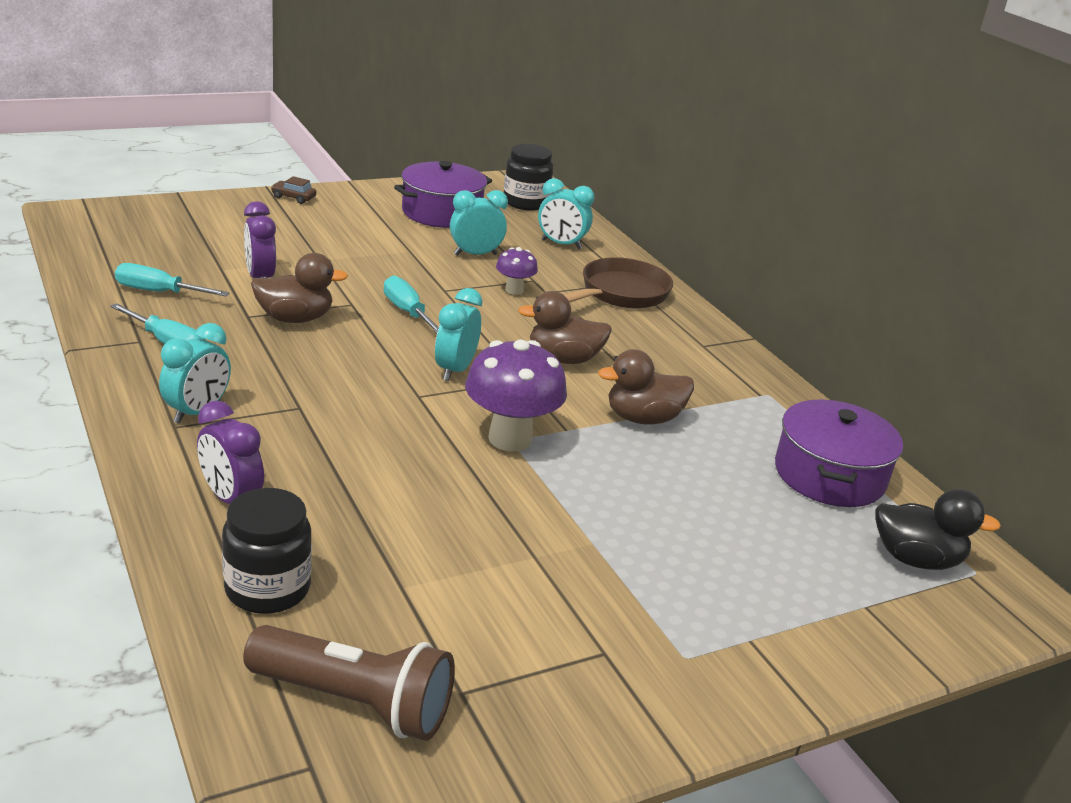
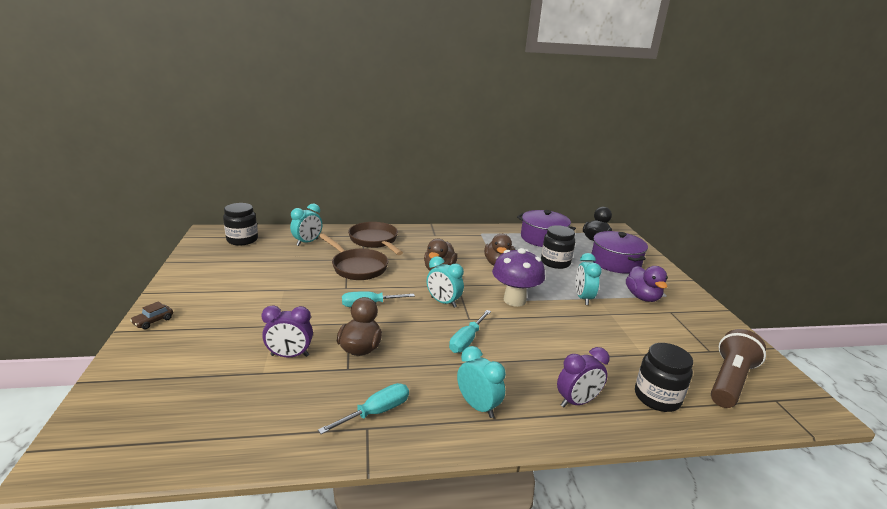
camera: 70 degrees left, 5 degrees down
turquoise screwdriver [115,263,229,296] -> turquoise screwdriver moved to [449,310,491,353]
purple pot [394,161,492,228] -> purple pot moved to [591,231,648,274]
turquoise clock [450,190,508,256] -> turquoise clock moved to [576,253,602,305]
purple mushroom [496,247,538,295] -> brown pan [319,234,388,280]
none -> black jar [541,225,575,269]
none -> purple duck [626,266,668,302]

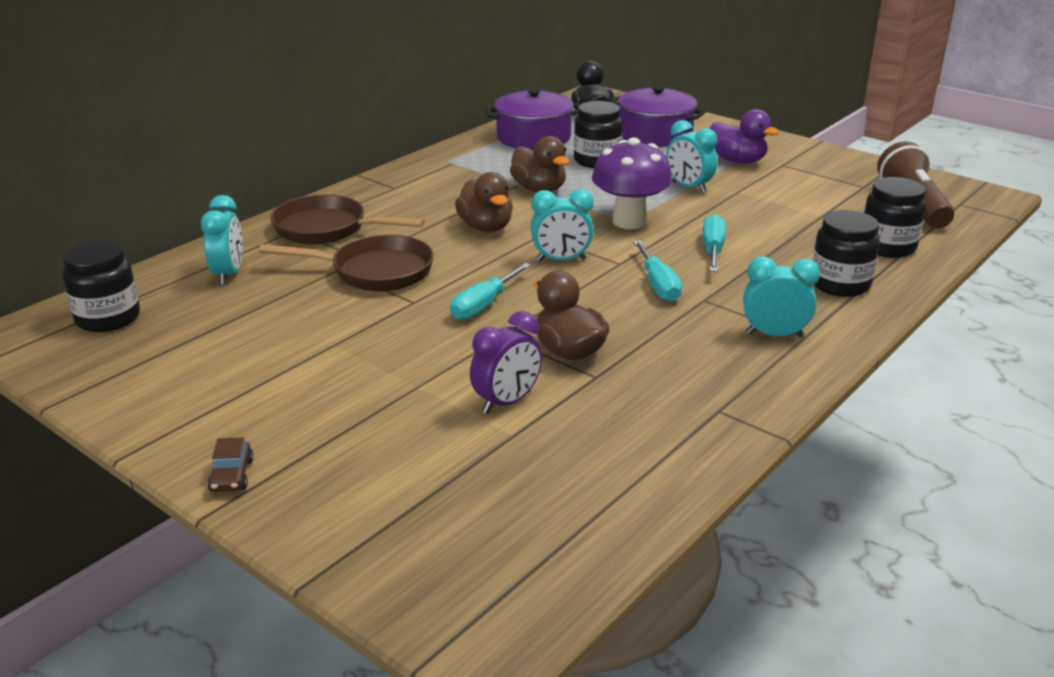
camera: 40 degrees left, 5 degrees up
turquoise screwdriver [318,383,409,434] -> turquoise screwdriver moved to [703,214,726,272]
purple clock [557,347,609,407] -> black jar [812,210,880,297]

